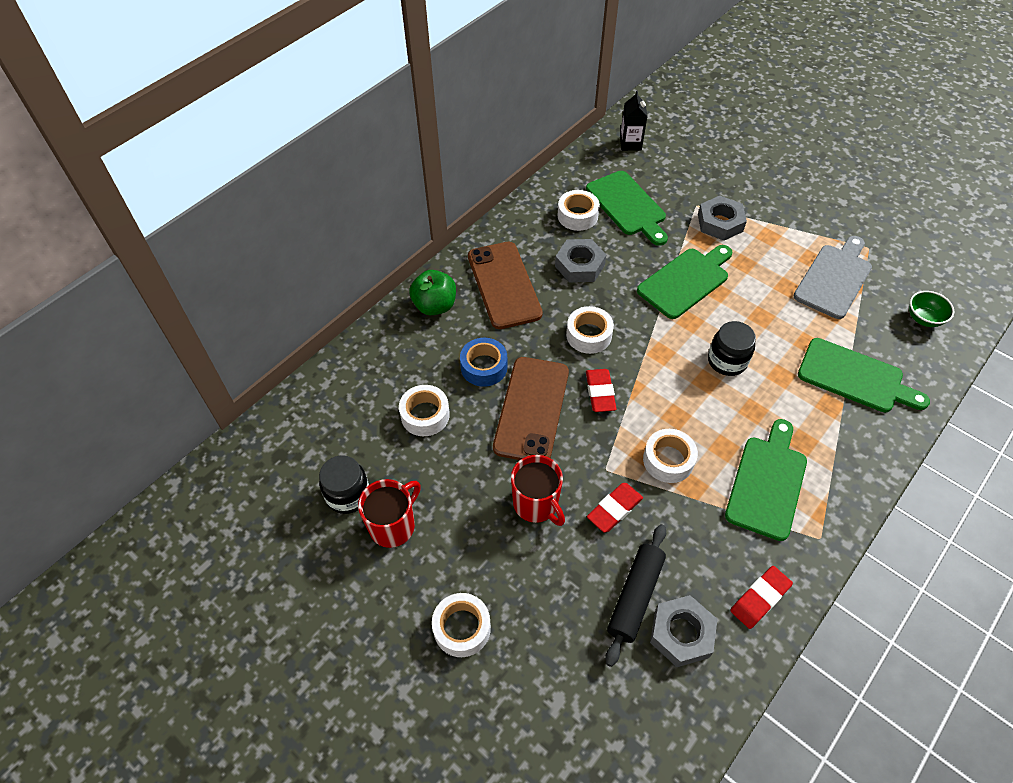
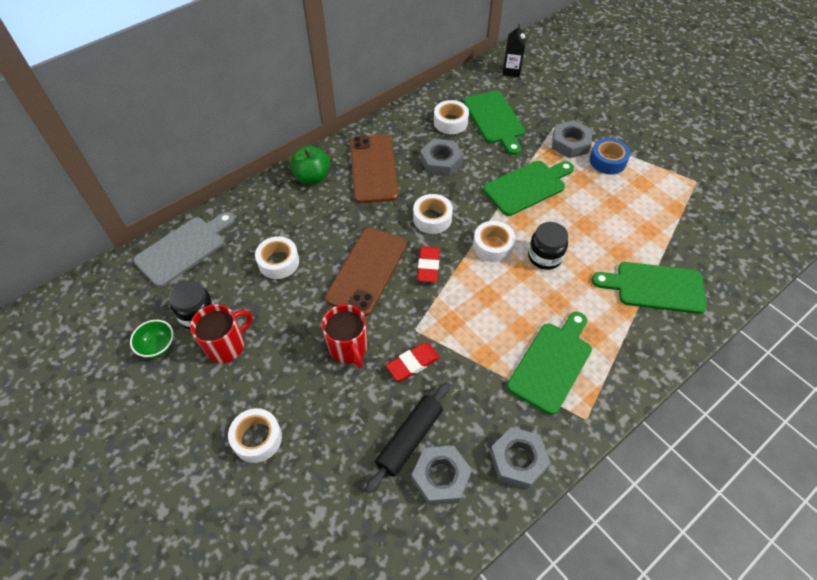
camera: 10 degrees right, 0 degrees up
blue tape [460,338,508,387] -> blue tape moved to [590,138,630,174]
white tape [643,429,698,483] -> white tape moved to [473,221,515,262]
red eraser [730,566,793,629] -> grey nut [490,427,551,489]
grey cutting board [793,236,872,319] -> grey cutting board moved to [133,212,235,287]
green cutting board [798,338,930,413] -> green cutting board turned 150 degrees clockwise [592,262,707,314]
green bowl [909,291,954,327] -> green bowl moved to [130,320,174,358]

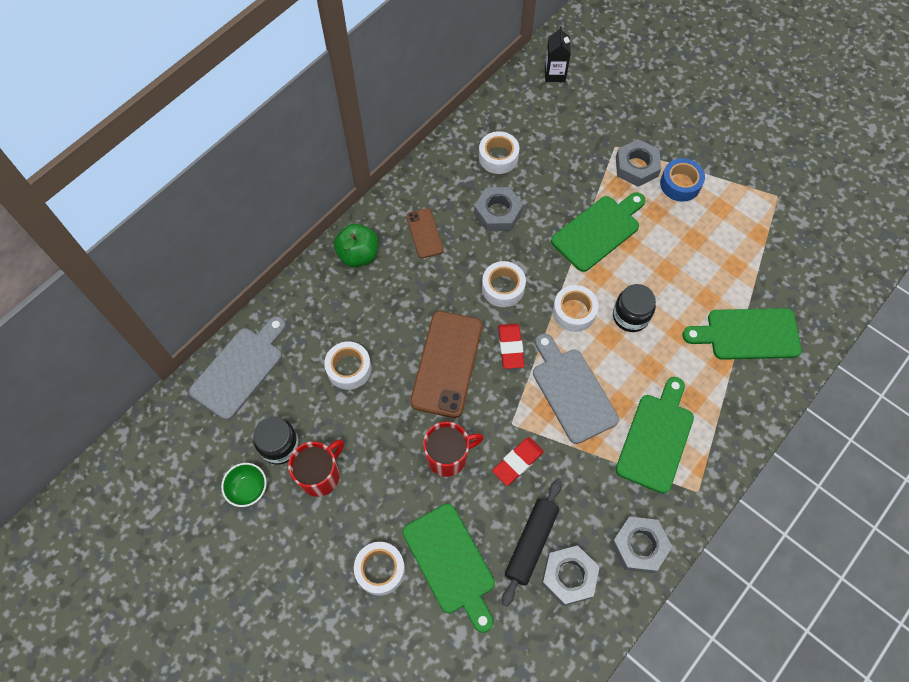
camera: 10 degrees left, 10 degrees up
red mug [322,304,367,368] -> red mug turned 75 degrees counterclockwise [423,422,484,477]
brown phone [350,134,399,203] -> brown phone [406,208,444,258], size x0.53
green cutting board [464,91,525,155] -> green cutting board moved to [403,504,495,633]
none -> grey cutting board [533,333,619,444]

